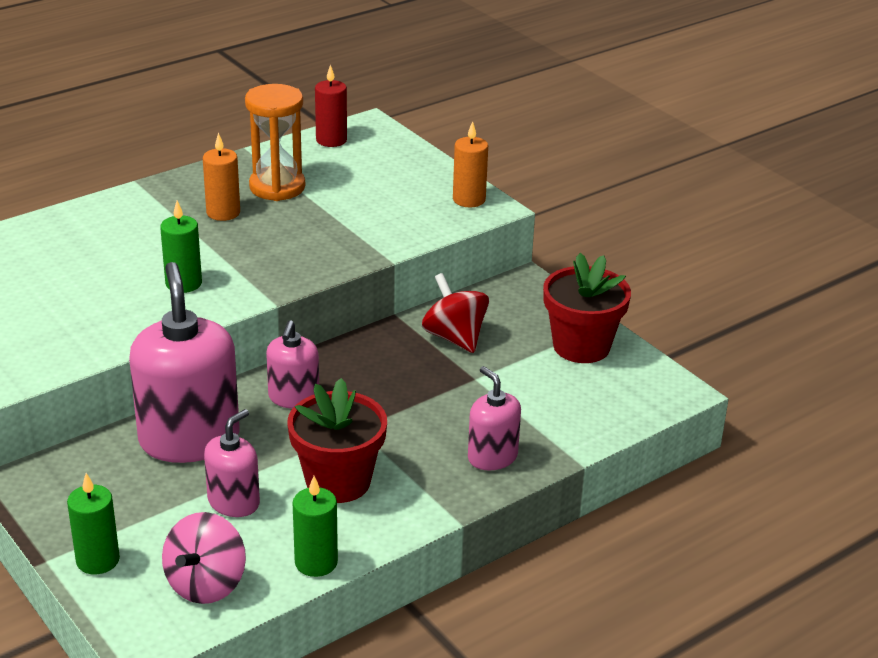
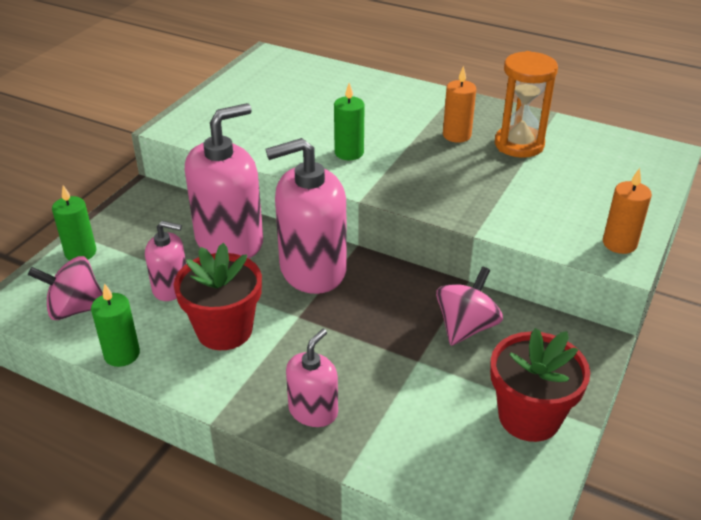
camera: 65 degrees right, 5 degrees up
pink soap dispenser [266,320,319,409] -> pink soap dispenser [266,138,347,294], size x1.88
red candle [315,65,347,147] -> none
red spinning top [422,273,489,353] -> pink spinning top [436,266,503,346]

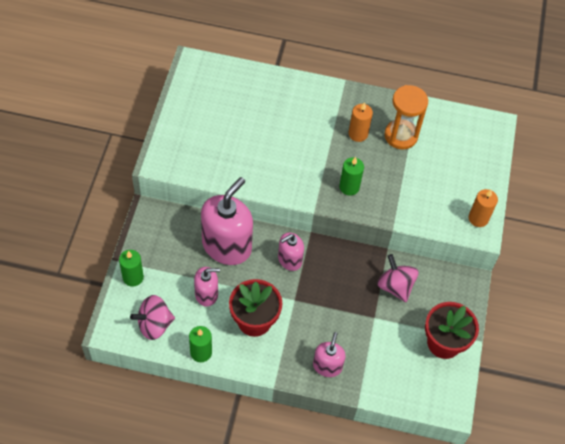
camera: 20 degrees left, 20 degrees up
pink soap dispenser [266,138,347,294] -> pink soap dispenser [278,232,304,271], size x0.53
green candle [334,83,365,160] -> green candle moved to [339,157,364,196]
pink spinning top [436,266,503,346] -> pink spinning top turned 45 degrees counterclockwise [377,254,419,302]

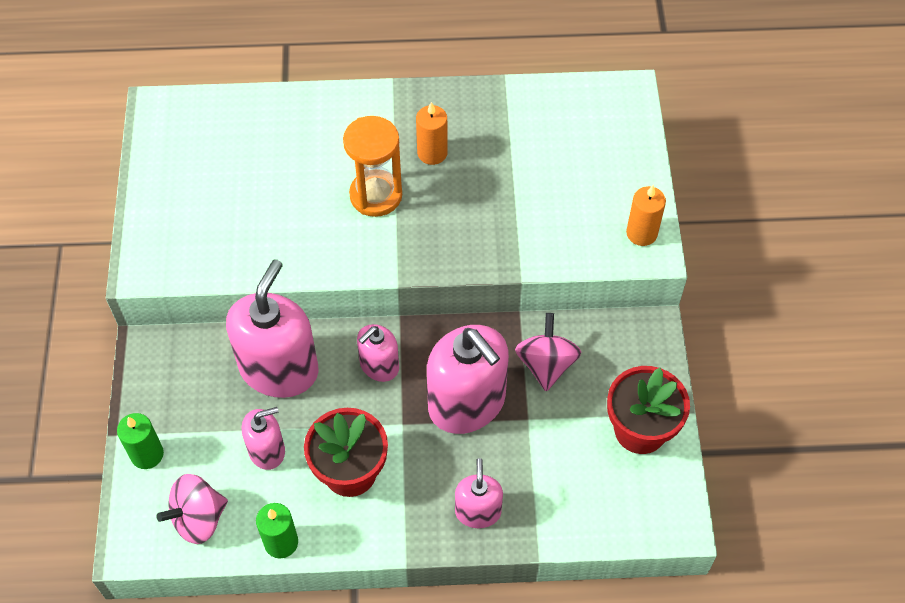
camera: 10 degrees left, 0 degrees up
green candle [339,157,364,196] -> none
pink spinning top [377,254,419,302] -> pink spinning top turned 45 degrees clockwise [515,313,581,391]
orange hourglass [385,85,428,149] -> orange hourglass moved to [343,116,402,217]
none -> pink soap dispenser [427,325,509,434]

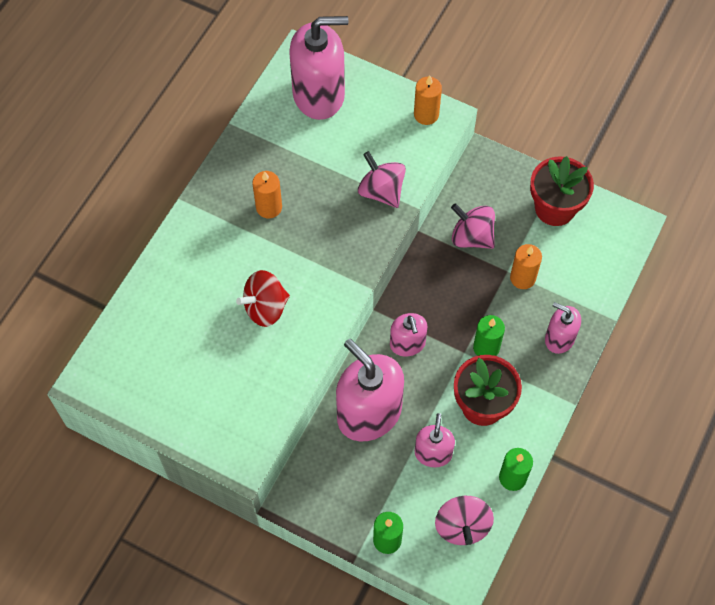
camera: 60 degrees left, 5 degrees up
orange hourglass [343,116,402,217] -> none
pink soap dispenser [427,325,509,434] -> pink soap dispenser moved to [289,16,348,120]
none -> red spinning top [236,270,290,327]
none -> pink spinning top [358,151,406,208]
none -> green candle [473,315,505,356]
none -> orange candle [510,244,542,289]

